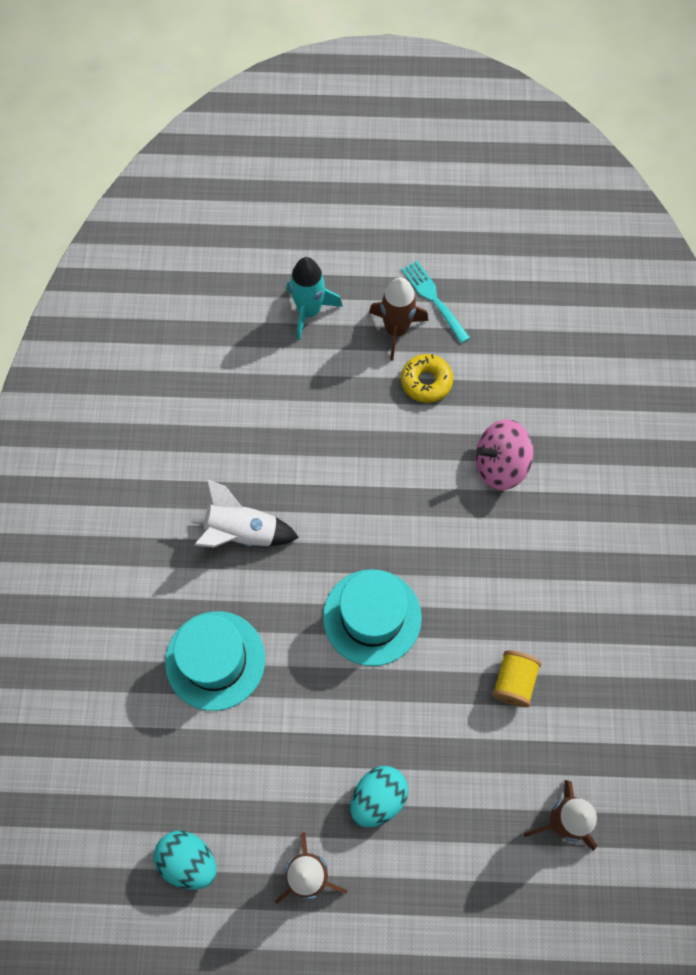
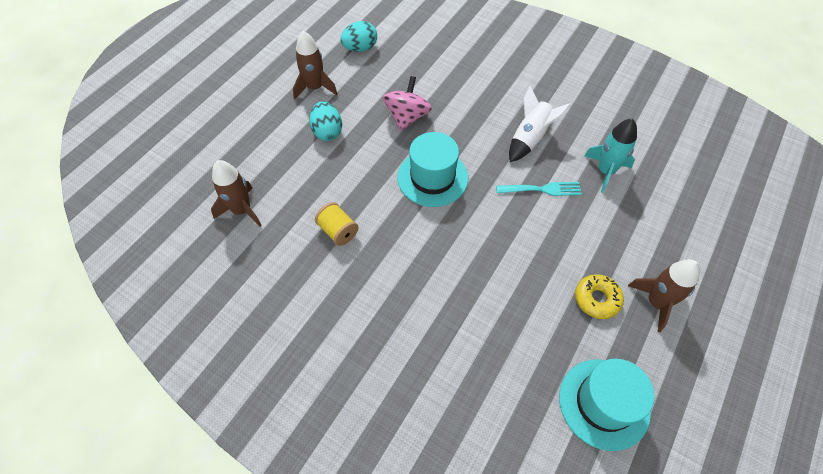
camera: 120 degrees right, 10 degrees down
turquoise hat [165,611,265,711] -> turquoise hat moved to [559,359,654,451]
turquoise rocket [287,257,343,340] -> turquoise rocket moved to [584,118,637,193]
turquoise fork [401,261,470,343] -> turquoise fork moved to [496,182,582,196]
pink spinning top [476,419,533,490] -> pink spinning top moved to [383,76,432,131]

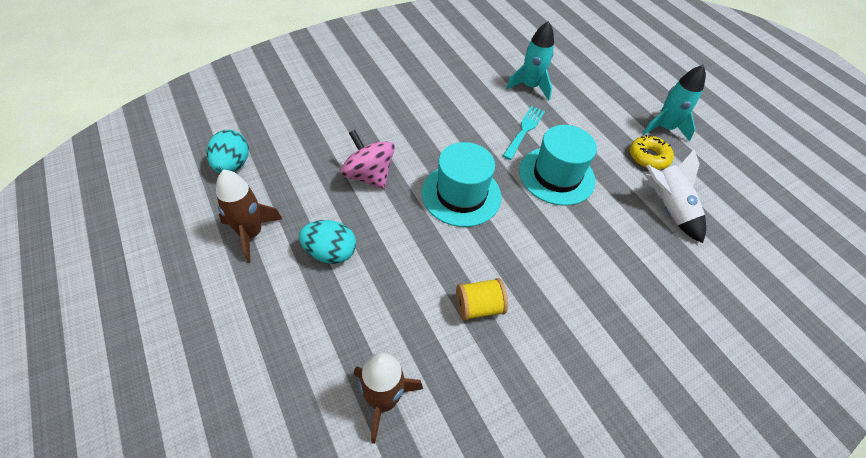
camera: 65 degrees left, 5 degrees down
white rocket [509,86,572,162] -> white rocket moved to [646,149,706,243]
turquoise hat [559,359,654,451] -> turquoise hat moved to [519,125,597,206]
brown rocket [628,259,700,332] -> turquoise rocket [642,65,706,142]

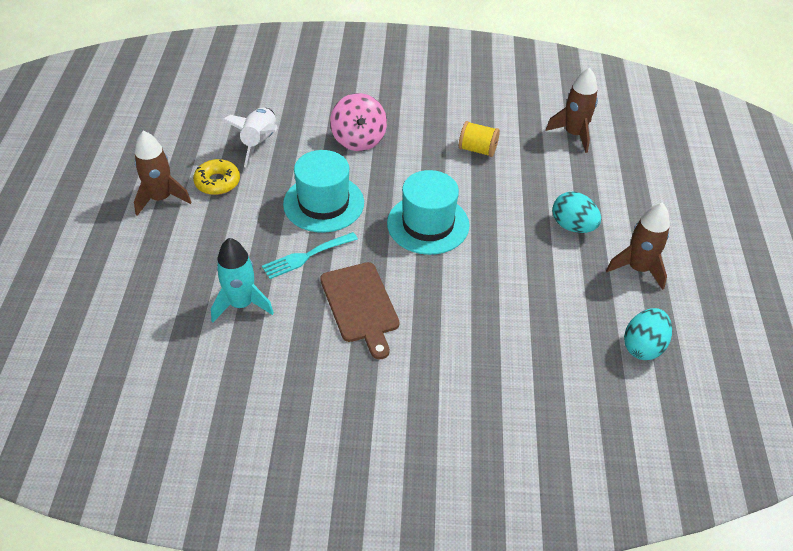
camera: 145 degrees left, 5 degrees down
pink spinning top [341,130,395,189] -> pink spinning top moved to [330,93,387,151]
turquoise rocket [642,65,706,142] -> brown rocket [134,131,191,216]
none -> brown cutting board [320,262,400,359]

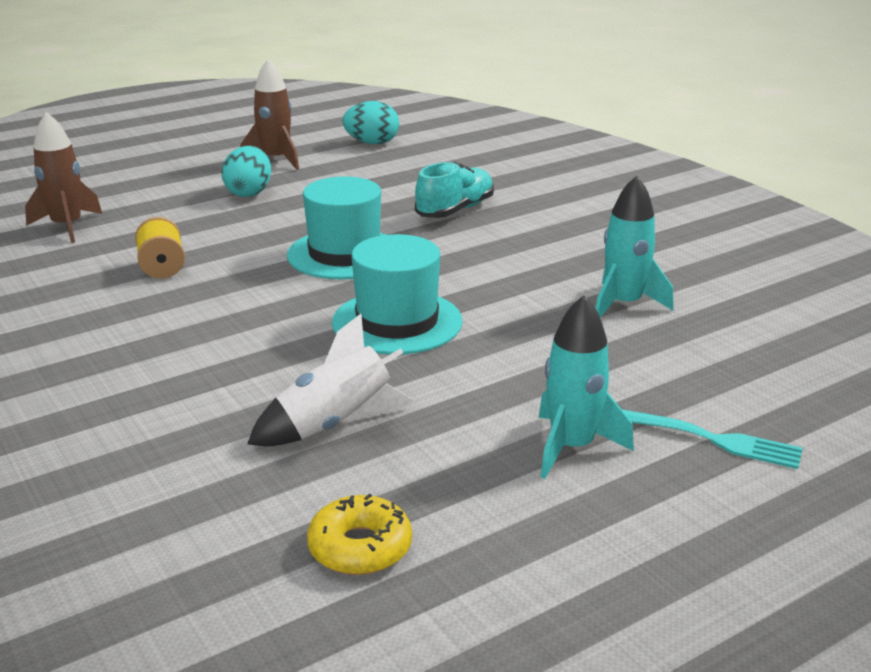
camera: 125 degrees left, 20 degrees down
brown rocket [134,131,191,216] -> turquoise rocket [539,295,634,479]
yellow donut [193,159,240,195] -> yellow donut moved to [307,494,412,575]
turquoise fork [262,232,358,279] -> turquoise fork moved to [622,409,803,469]
brown cutting board [320,262,400,359] -> none
pink spinning top [330,93,387,151] -> none
none -> turquoise shoe [415,162,494,218]

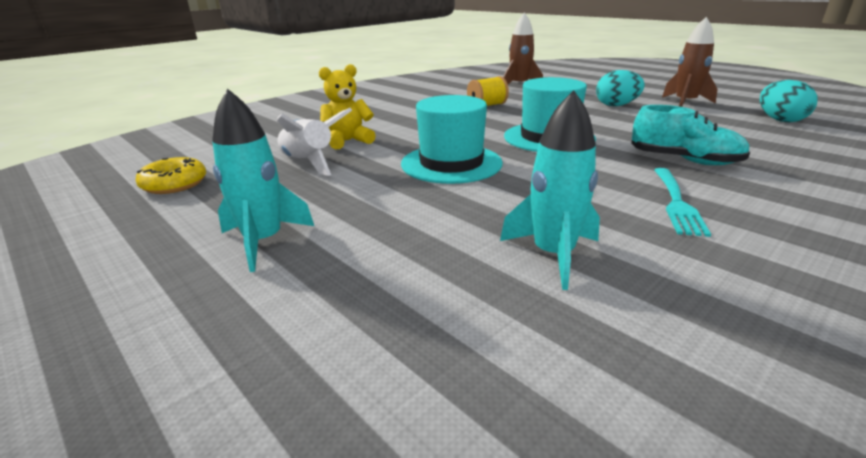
camera: 80 degrees right, 0 degrees up
turquoise fork [622,409,803,469] -> turquoise fork moved to [654,168,711,237]
none -> yellow teddy bear [319,64,376,150]

